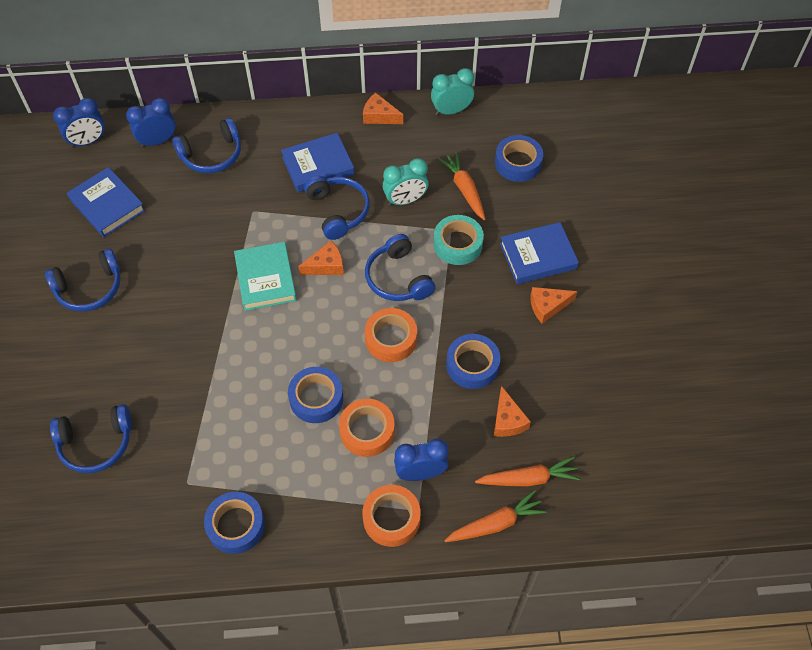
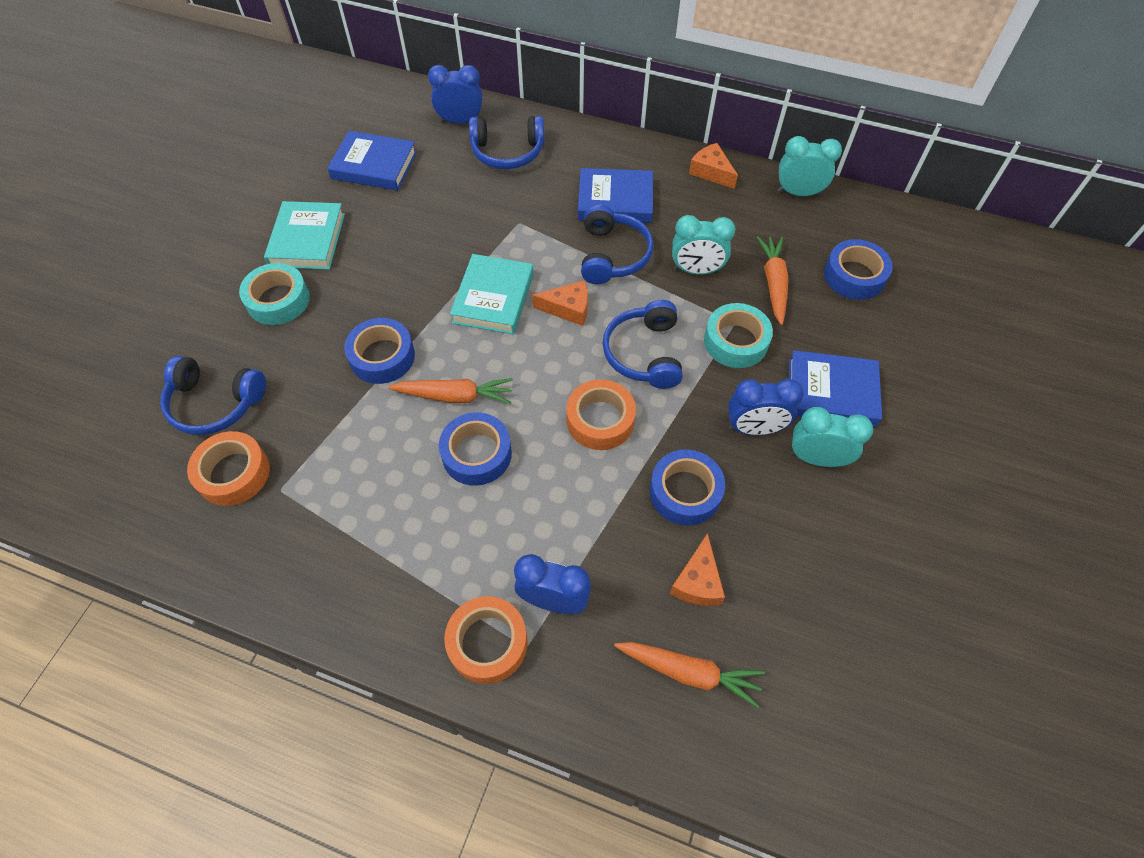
camera: 25 degrees right, 0 degrees up
blue headphones [45,249,120,312] -> turquoise book [264,201,345,270]
blue clock [53,98,105,148] -> blue clock moved to [728,379,804,435]
blue book [67,167,145,237] -> blue book turned 60 degrees counterclockwise [327,131,417,191]
blue tape [204,492,265,554] -> blue tape moved to [344,318,415,384]
orange tape [339,399,395,457] -> orange tape moved to [187,431,270,506]
orange carrot [444,490,547,542] -> orange carrot moved to [388,378,513,404]
orange cheese [530,287,578,324] -> turquoise clock [791,407,873,467]
none -> turquoise tape [239,263,310,325]

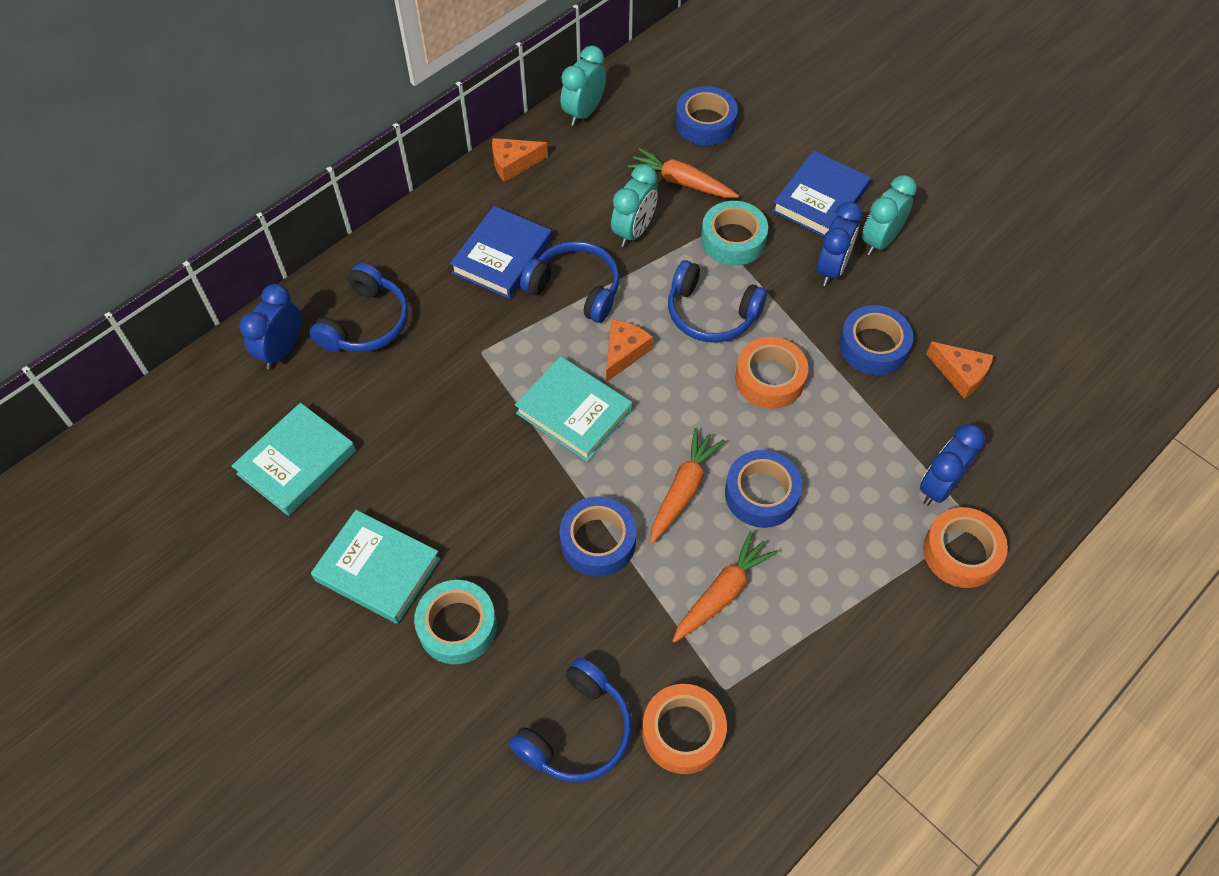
camera: 65 degrees left, 0 degrees up
blue book [327,131,417,191] -> turquoise book [232,403,356,516]
orange carrot [614,642,765,708] -> orange carrot moved to [672,531,778,643]

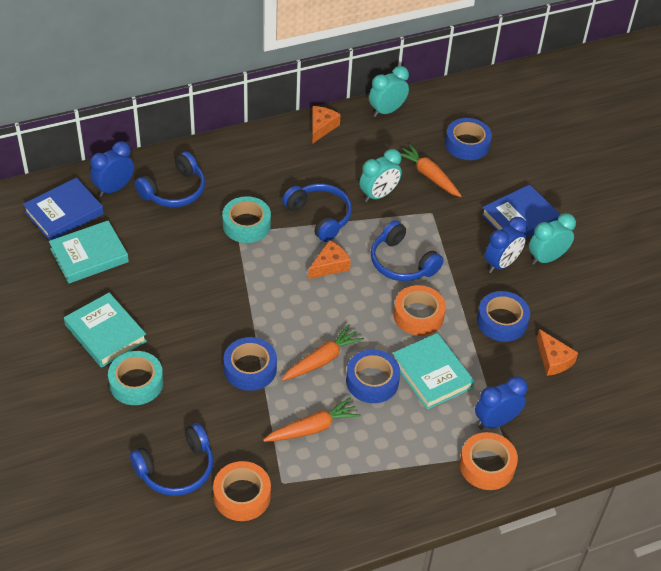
camera: 20 degrees right, 10 degrees down
blue book [450,206,552,299] -> blue book moved to [23,178,104,241]
orange cheese [492,138,548,182] -> orange cheese turned 105 degrees clockwise [312,106,341,144]
turquoise book [515,356,632,462] -> turquoise book moved to [392,333,475,409]
turquoise tape [701,201,768,266] -> turquoise tape moved to [222,196,271,243]

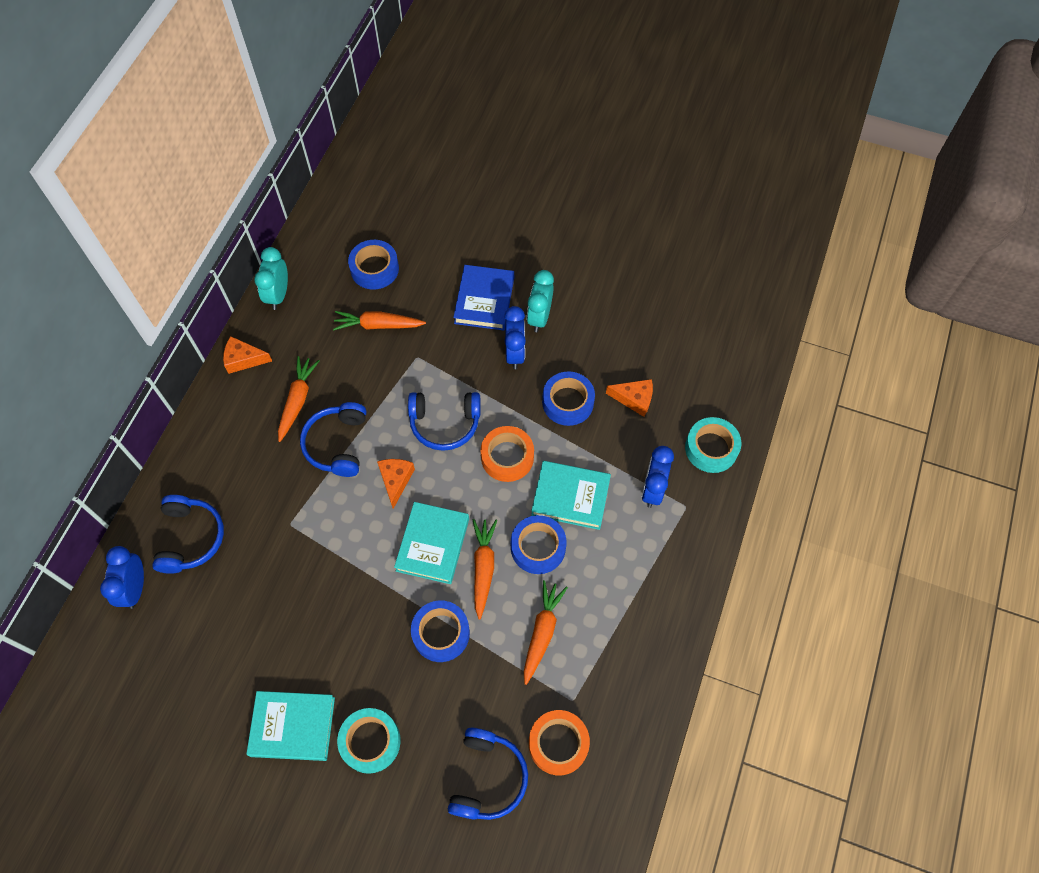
camera: 45 degrees left, 15 degrees up
blue book [23,178,104,241] -> none
turquoise book [49,221,129,284] -> turquoise book moved to [394,502,469,584]
turquoise tape [222,196,271,243] -> turquoise tape moved to [685,417,741,473]
blue headphones [282,184,352,242] -> blue headphones turned 90 degrees counterclockwise [300,402,366,477]
orange cheese [312,106,341,144] -> orange cheese turned 60 degrees counterclockwise [223,336,272,374]
turquoise clock [359,149,402,202] -> none
orange tape [460,432,518,490] -> none
none -> orange carrot [278,356,319,442]

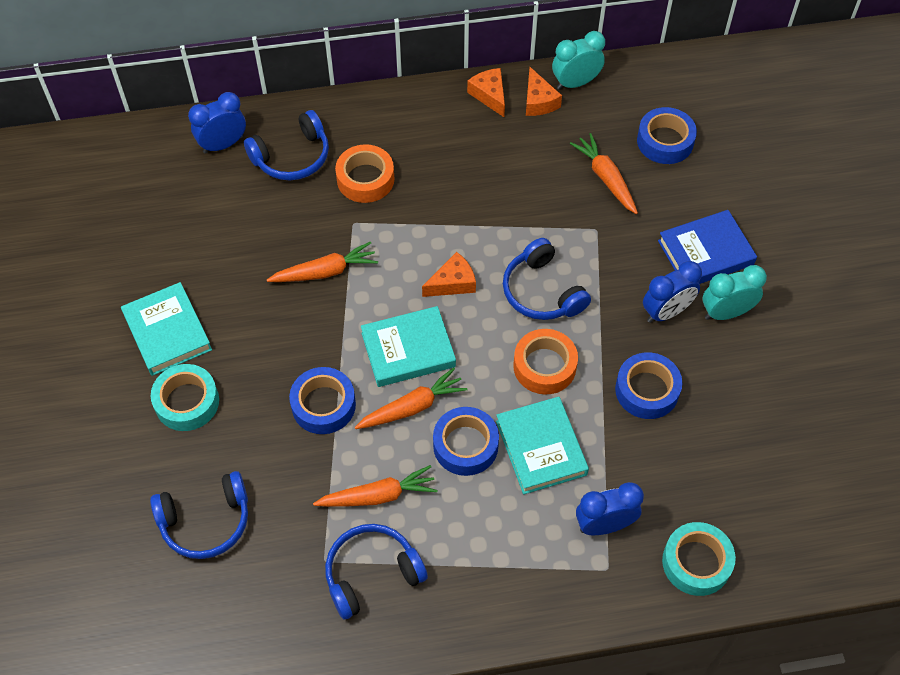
camera: 60 degrees right, 5 degrees down
orange carrot [278,356,319,442] -> orange carrot moved to [267,241,378,282]
blue headphones [300,402,366,477] -> blue headphones moved to [325,524,428,619]
orange tape [529,710,590,775] -> orange tape moved to [335,144,394,203]
orange cheese [606,379,653,417] -> orange cheese moved to [526,67,562,116]

